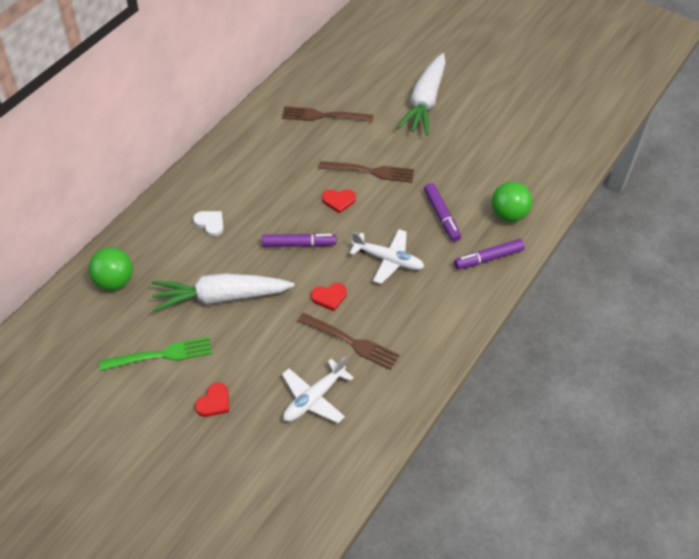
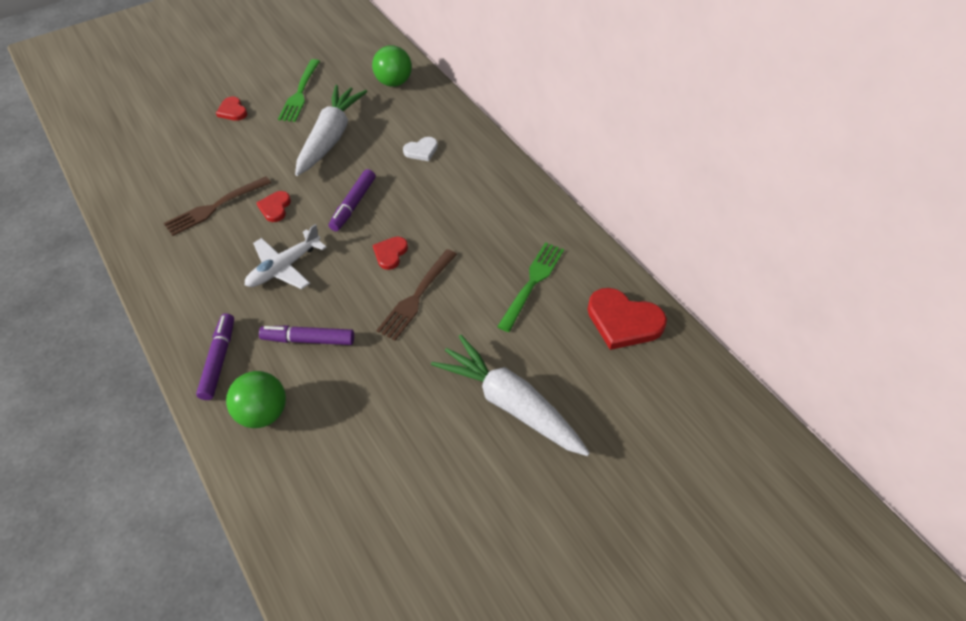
camera: 115 degrees right, 0 degrees up
brown fork [282,106,373,122] -> green fork [497,242,564,332]
white plane [282,357,354,423] -> none
none -> red heart [587,288,667,350]

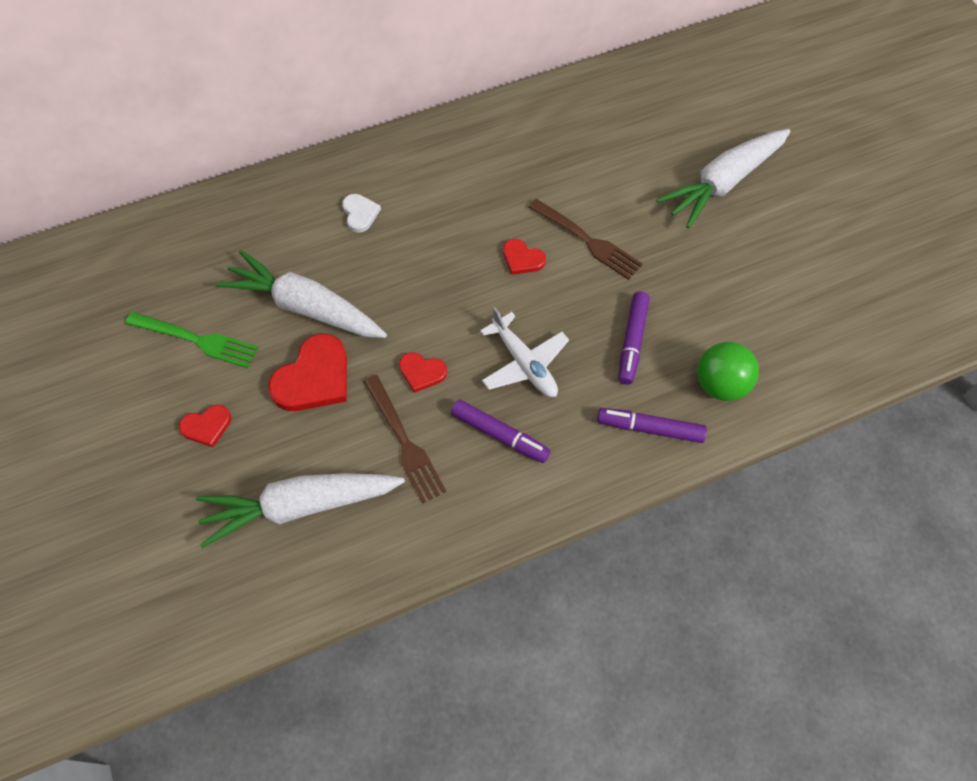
camera: 80 degrees left, 10 degrees up
purple marker [329,169,376,231] -> purple marker moved to [451,399,551,463]
green ball [372,45,412,87] -> none
green fork [497,242,564,332] -> none
red heart [587,288,667,350] -> red heart moved to [268,334,347,411]
none -> white carrot [196,473,405,548]

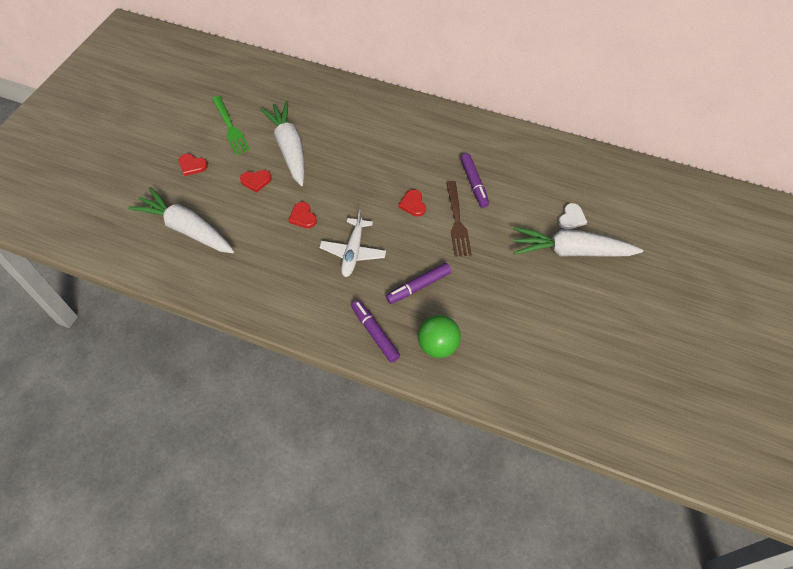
camera: 45 degrees right, 5 degrees down
red heart [268,334,347,411] -> red heart [240,170,271,193], size x0.55
white heart [342,194,381,233] -> white heart moved to [558,203,587,230]
brown fork [364,375,447,503] -> none
purple marker [451,399,551,463] -> purple marker moved to [460,153,489,208]

